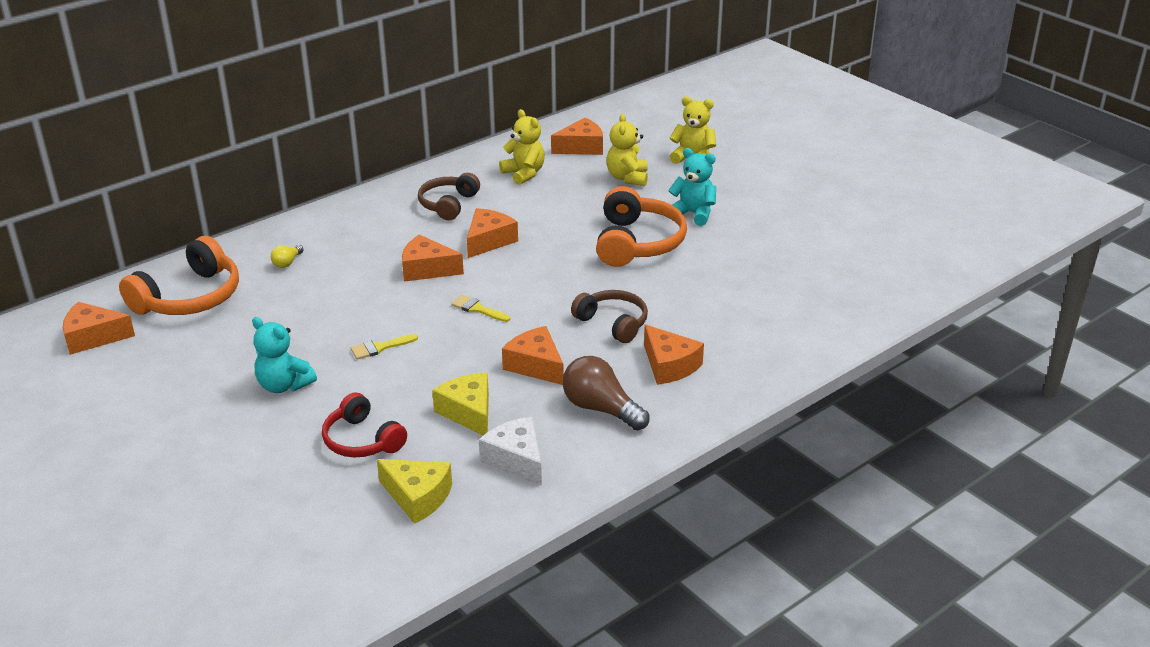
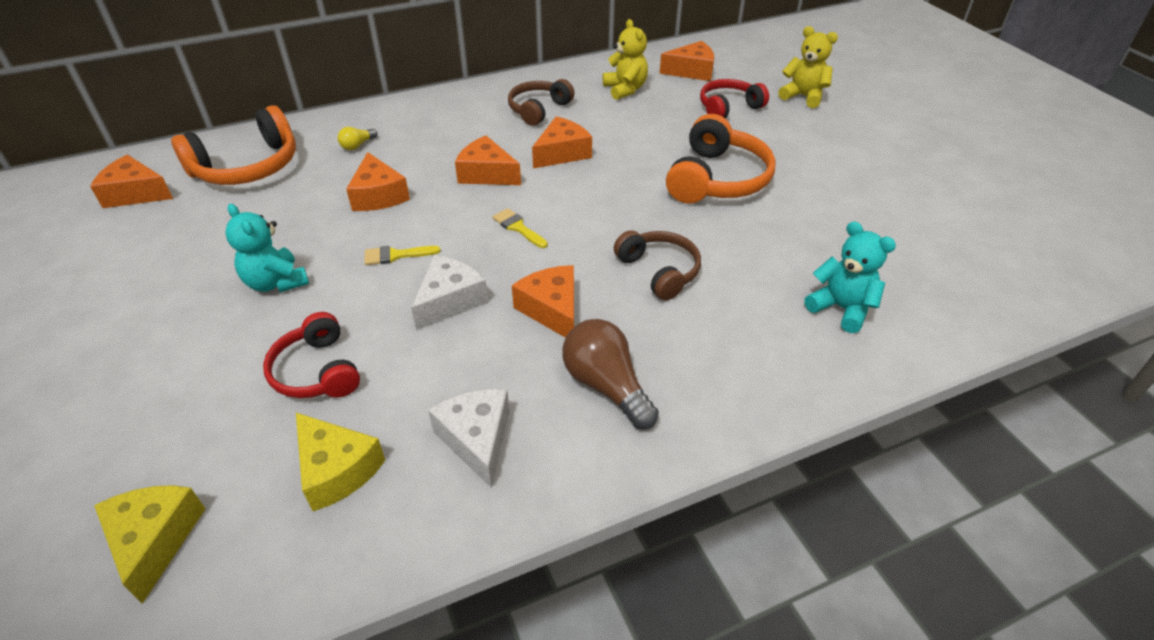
camera: 15 degrees right, 10 degrees up
yellow cheese [432,373,489,435] -> yellow cheese moved to [94,485,205,604]
yellow teddy bear [606,114,648,186] -> red headphones [700,79,769,118]
orange cheese [644,325,704,385] -> orange cheese moved to [346,152,410,211]
turquoise teddy bear [668,148,716,226] -> turquoise teddy bear moved to [805,221,896,333]
none -> white cheese [411,255,488,330]

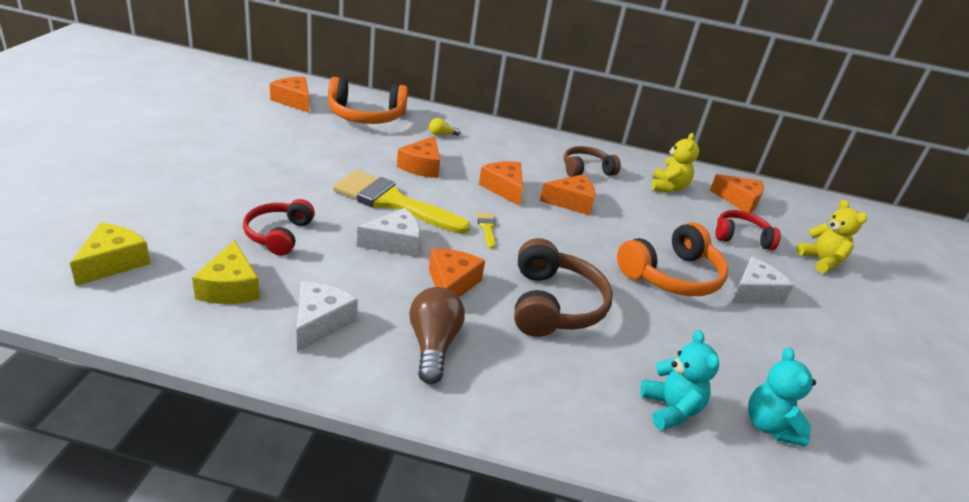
camera: 30 degrees right, 10 degrees down
turquoise teddy bear [225,204,309,292] -> turquoise teddy bear moved to [748,348,816,447]
yellow brush [364,246,441,265] -> yellow brush [333,170,470,234], size x2.50
brown headphones [614,230,701,300] -> brown headphones [514,238,613,337], size x1.54
none -> white cheese [732,257,794,303]

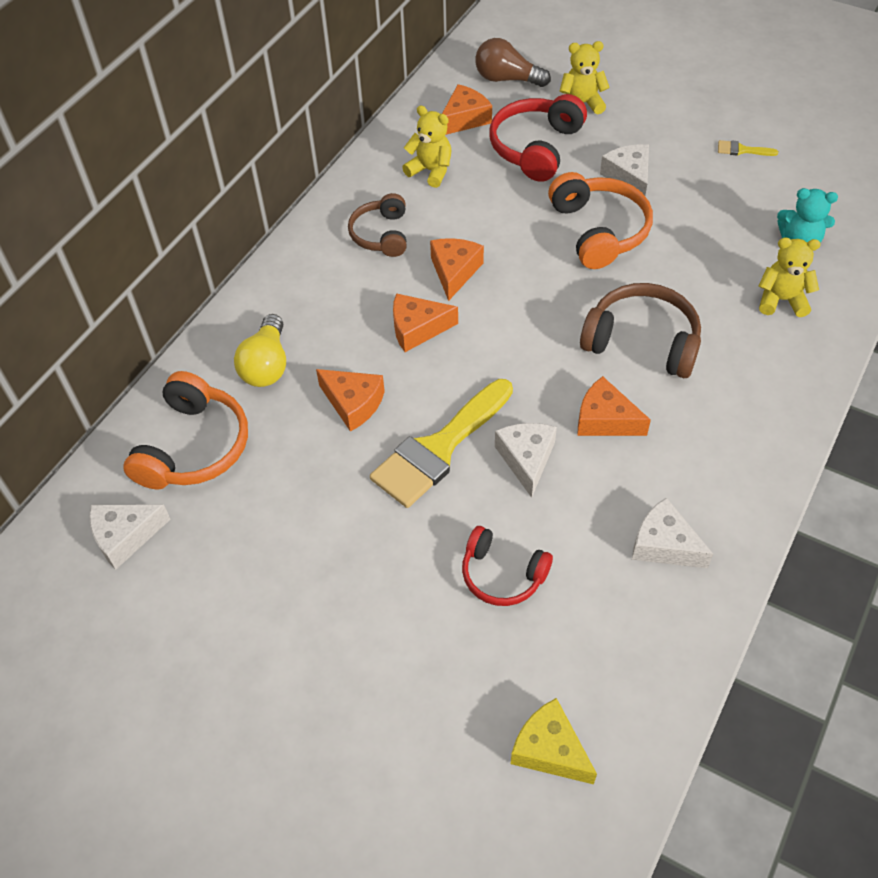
camera: 65 degrees left, 20 degrees up
yellow cheese [192,240,260,304] -> none
orange cheese [270,77,309,112] -> white cheese [89,505,171,570]
brown light bulb [409,287,465,384] -> brown light bulb moved to [475,38,551,87]
yellow light bulb [429,118,461,136] -> yellow light bulb [234,314,286,387], size x2.03
yellow brush [477,212,496,249] -> yellow brush moved to [718,140,778,156]
turquoise teddy bear [640,330,719,430] -> yellow teddy bear [759,237,821,317]
red headphones [716,210,781,250] -> red headphones [489,94,587,182], size x1.54

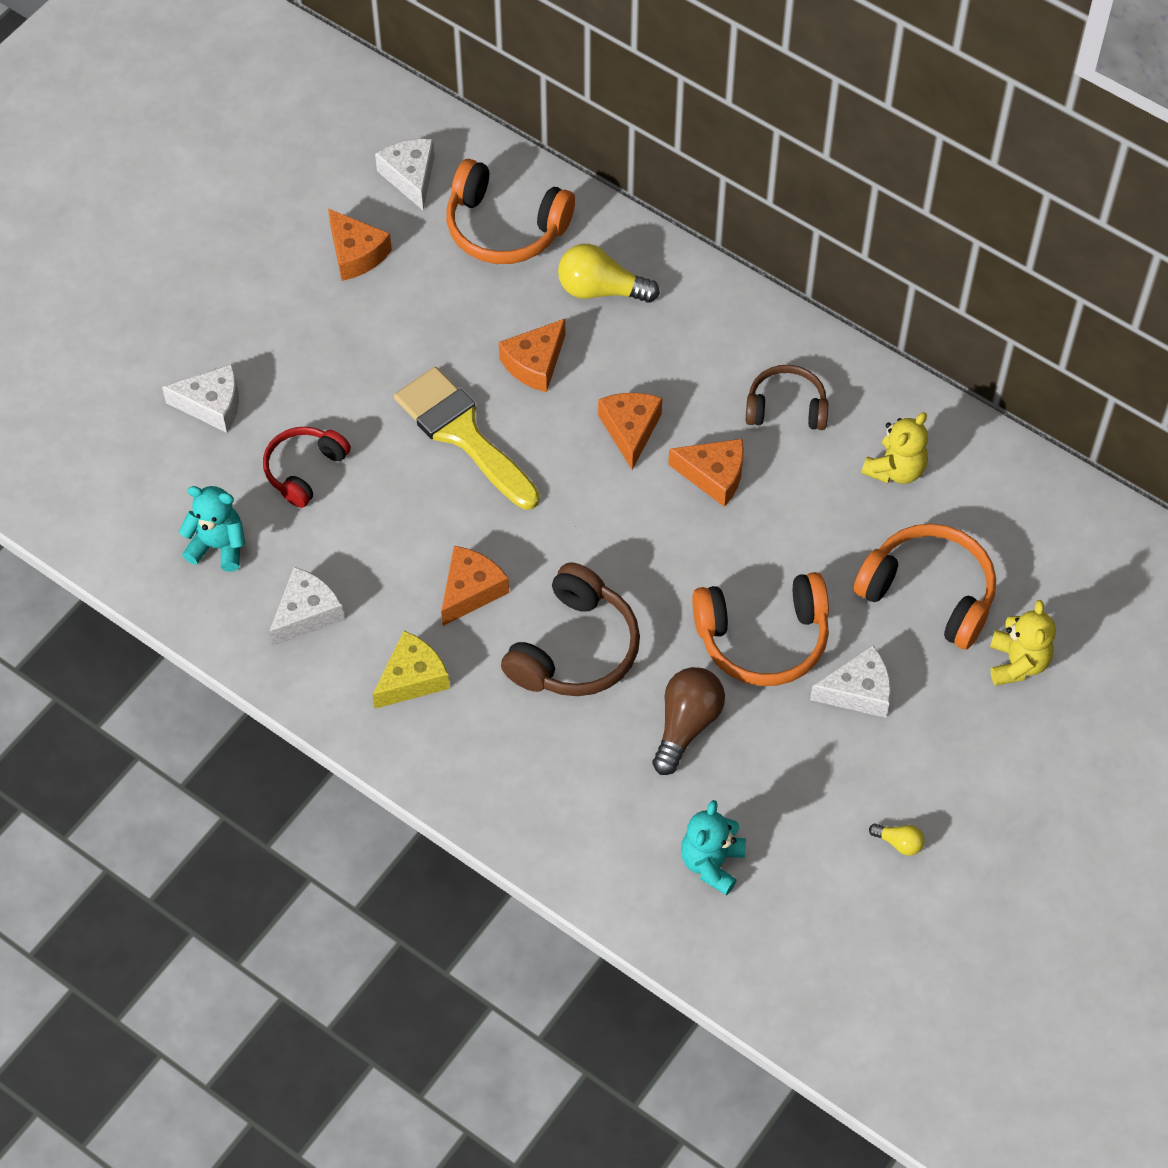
camera: 95 degrees right, 5 degrees up
orange cheese [442,84,492,135] -> orange cheese moved to [328,209,392,281]
brown light bulb [475,38,551,87] -> brown light bulb moved to [652,667,725,775]
red headphones [489,94,587,182] -> orange headphones [853,524,996,649]
white cheese [495,423,557,498] -> white cheese moved to [162,364,239,433]
yellow cheese [511,698,597,784] -> yellow cheese moved to [373,631,450,709]
yellow brush [718,140,778,156] -> yellow light bulb [869,823,925,856]
yellow teddy bear [759,237,821,317] -> none
none -> turquoise teddy bear [179,486,245,572]

